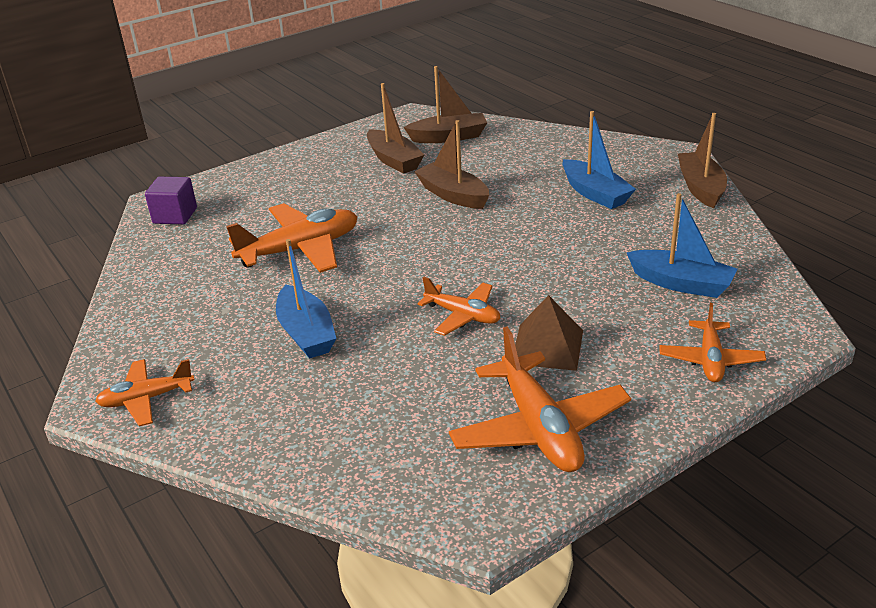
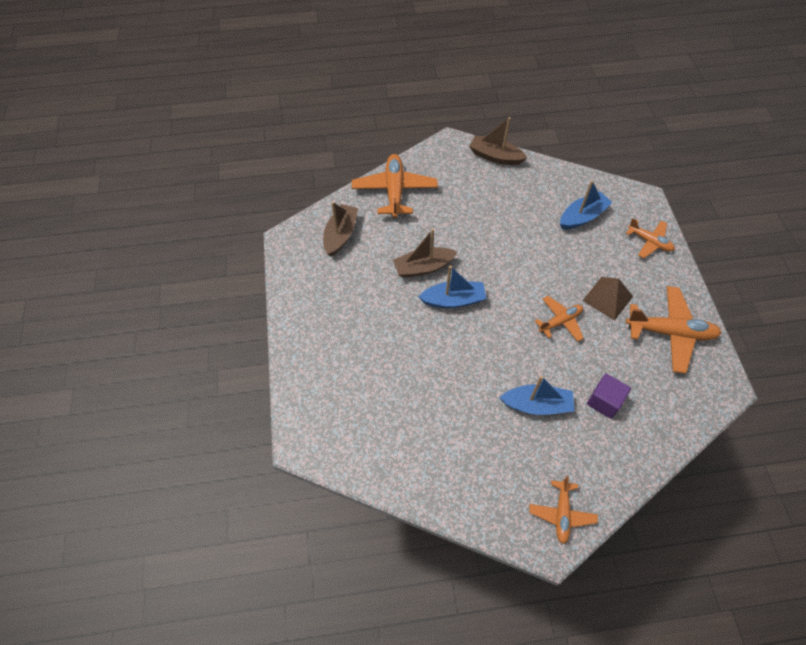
camera: 65 degrees left, 25 degrees up
purple cube [145,177,197,225] -> purple cube moved to [587,373,631,419]
orange plane [226,203,357,273] -> orange plane moved to [352,154,438,218]
brown boat [367,83,424,174] -> none
blue boat [563,111,636,209] -> blue boat moved to [418,265,487,308]

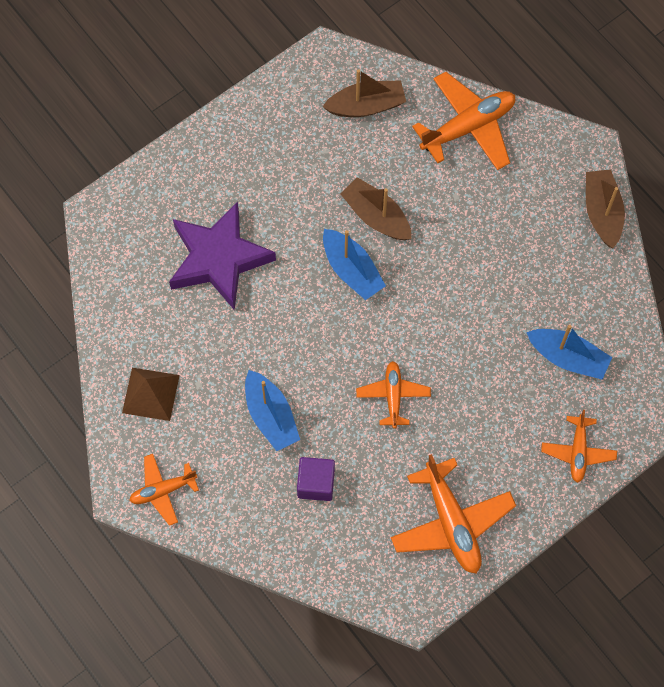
camera: 60 degrees right, 10 degrees up
orange plane [535,296,584,341] -> orange plane turned 120 degrees counterclockwise [356,361,431,429]
brown pyramid [582,277,633,321] -> brown pyramid moved to [122,368,180,421]
none -> purple star [169,201,276,310]

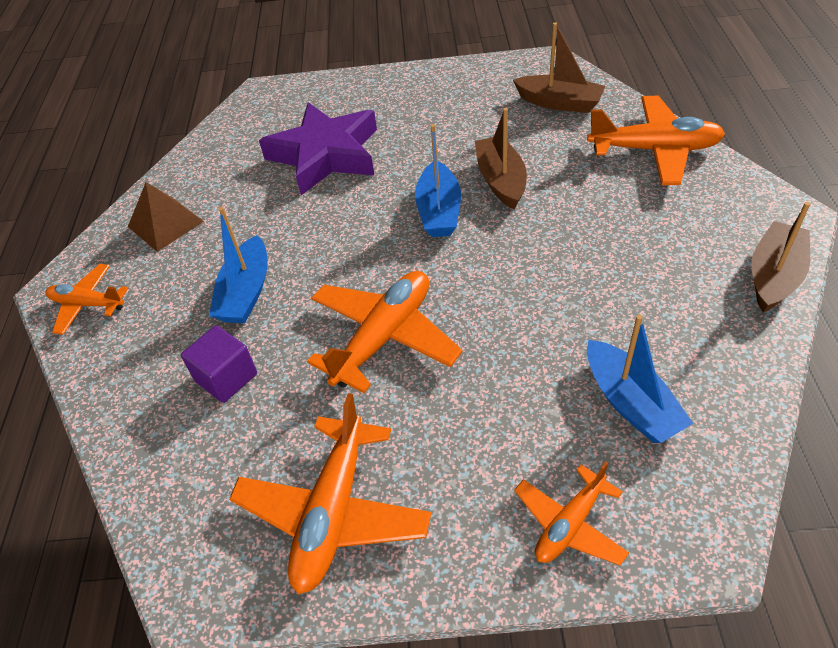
camera: 40 degrees right, 20 degrees down
orange plane [356,361,431,429] -> orange plane [307,271,463,393], size x1.69

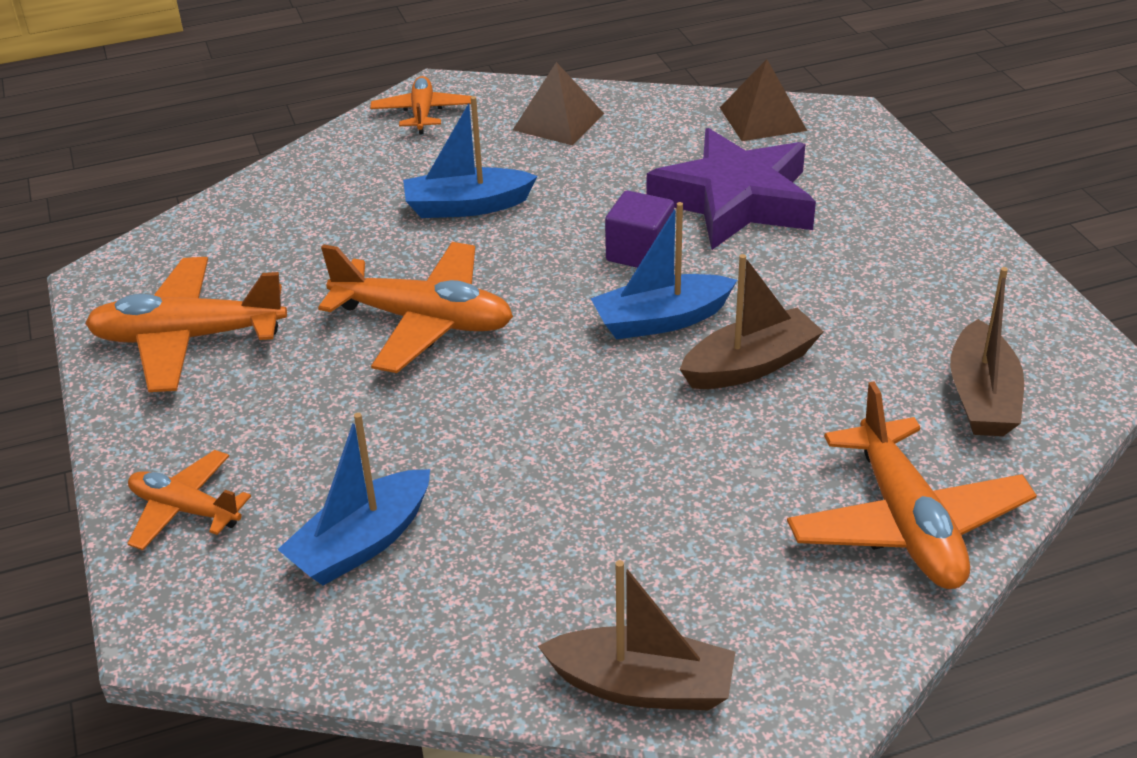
camera: 70 degrees right, 10 degrees down
purple cube [181,325,257,403] -> purple cube moved to [605,190,674,268]
none -> brown pyramid [720,59,807,141]

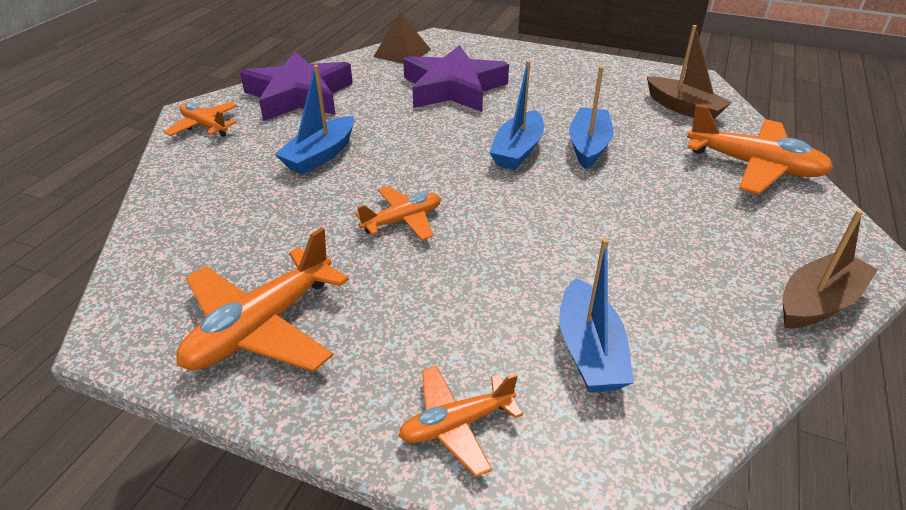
camera: 50 degrees left, 0 degrees up
orange plane [318,242,513,373] -> orange plane [355,186,441,240], size x0.59
brown pyramid [513,62,604,146] -> purple star [240,51,353,121]
purple cube [605,190,674,268] -> none
brown boat [680,254,824,389] -> blue boat [569,66,613,170]

